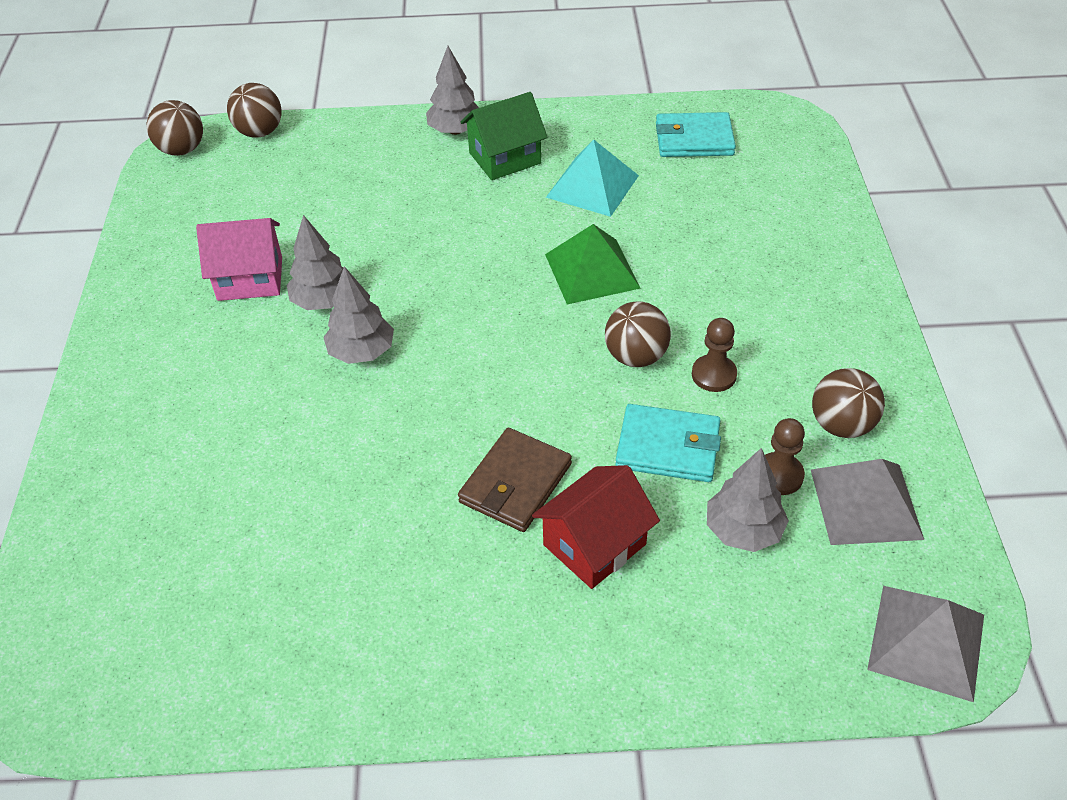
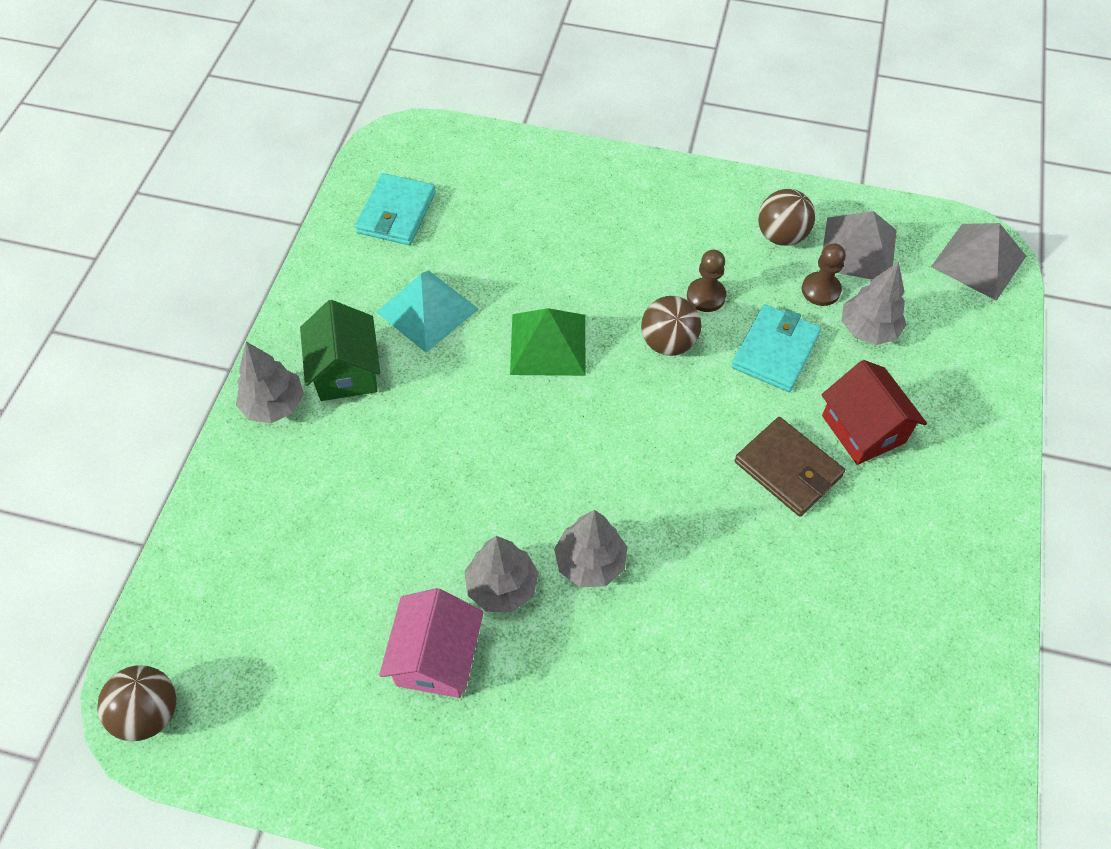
camera: 75 degrees left, 10 degrees up
brown ball [227,83,282,137] -> none

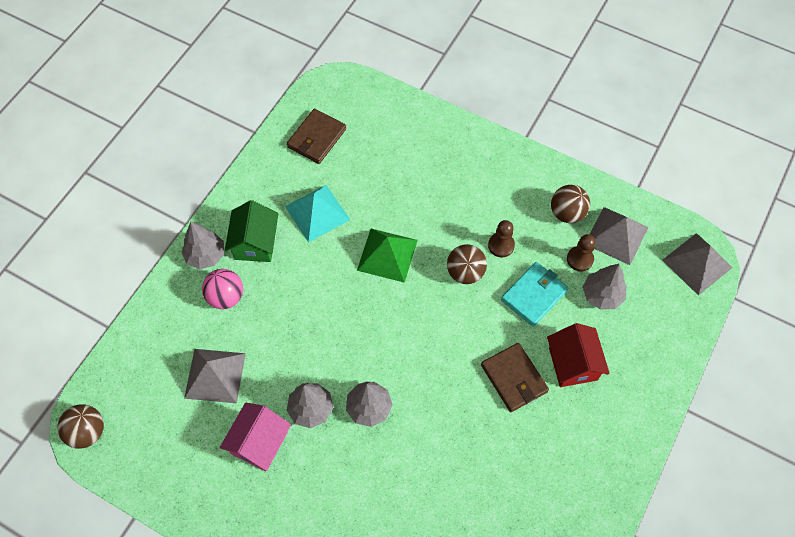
camera: 15 degrees right, 5 degrees up
turquoise wallet [355,173,436,245] -> brown wallet [287,109,346,164]
none -> grey pyramid [184,349,246,403]
none -> pink ball [202,269,243,309]

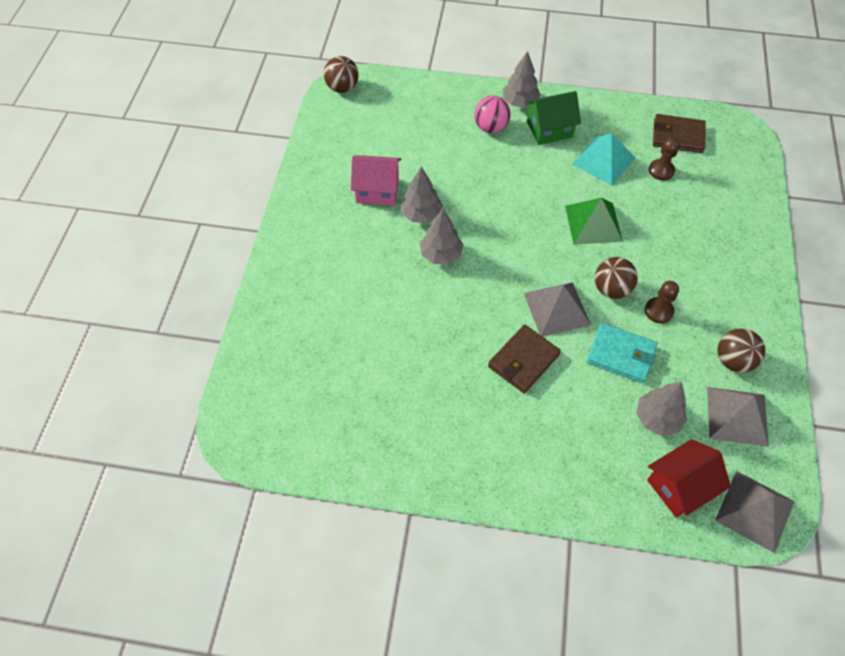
camera: 70 degrees right, 5 degrees down
grey pyramid [184,349,246,403] -> grey pyramid moved to [524,282,591,336]
red house [547,323,610,387] -> red house moved to [647,439,731,517]
brown pawn [567,234,596,271] -> brown pawn moved to [649,138,679,181]

